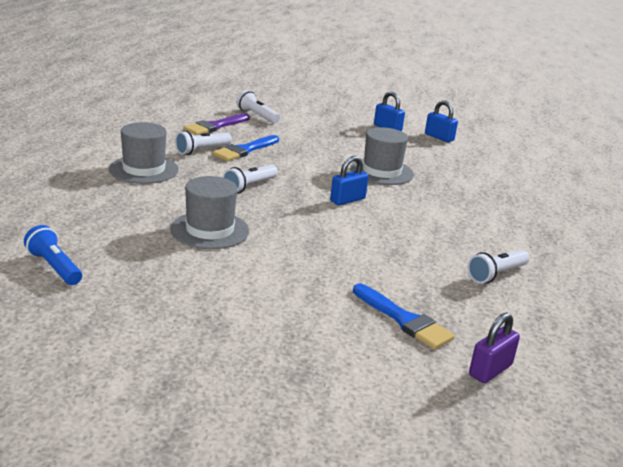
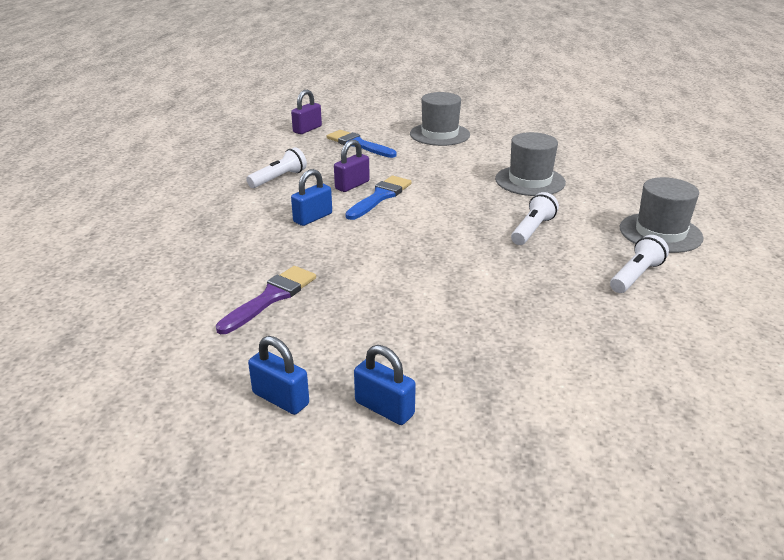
camera: 175 degrees right, 5 degrees up
blue flashlight [24,225,82,285] -> none
purple brush [183,114,250,135] -> purple brush moved to [216,266,316,334]
blue brush [212,135,279,161] -> blue brush moved to [345,176,412,220]
white flashlight [237,90,280,123] -> none
blue padlock [330,156,369,205] -> blue padlock moved to [291,169,332,226]
grey hat [350,127,414,185] -> grey hat moved to [410,92,470,146]
none -> purple padlock [334,140,370,192]

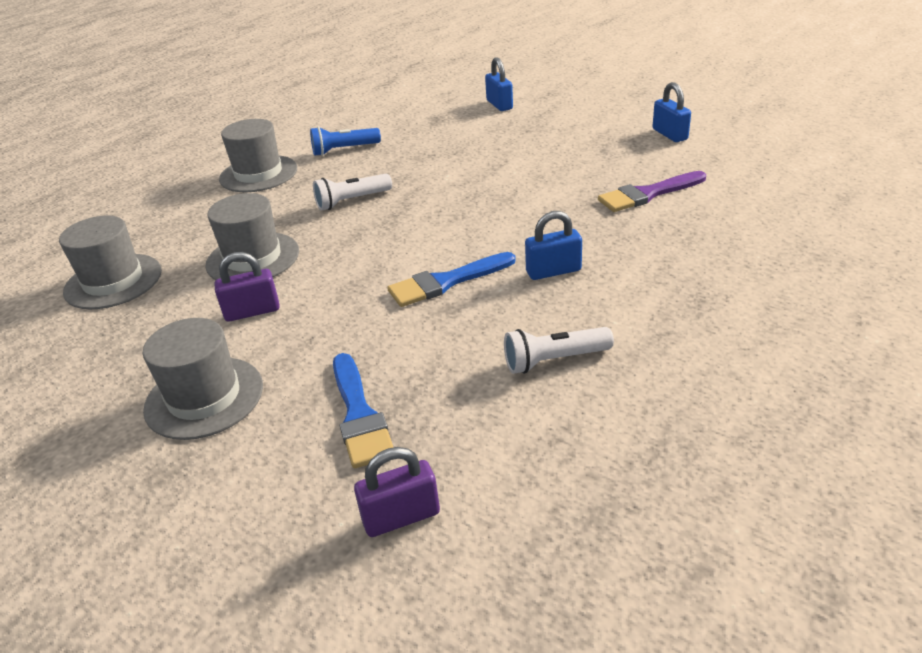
camera: 145 degrees left, 5 degrees up
purple padlock [334,140,370,192] -> purple padlock moved to [214,252,280,322]
blue padlock [354,345,416,425] -> blue padlock moved to [485,57,513,111]
white flashlight [610,235,669,293] -> blue flashlight [310,127,381,156]
none -> grey hat [59,215,162,309]

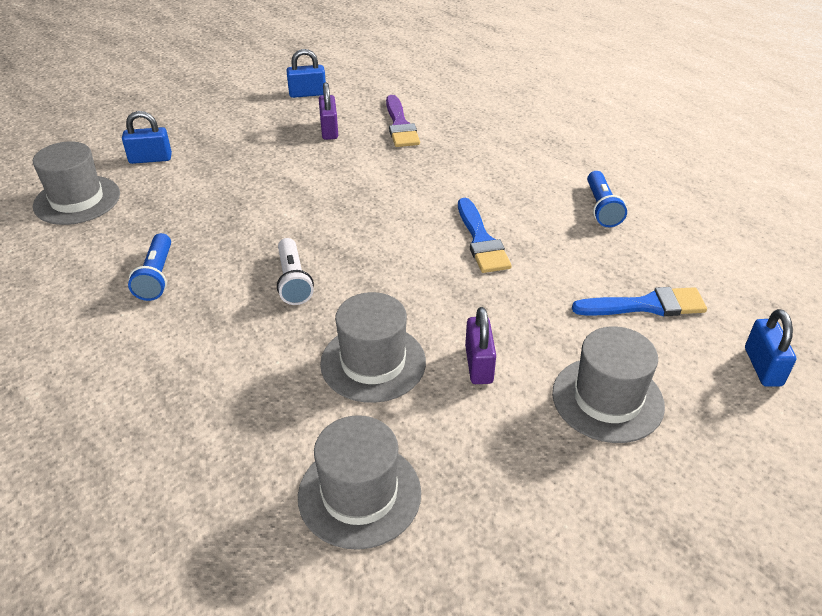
camera: 80 degrees left, 5 degrees up
grey hat [219,119,297,192] -> grey hat moved to [33,141,120,225]
purple padlock [354,447,440,537] -> purple padlock moved to [319,82,338,140]
white flashlight [504,327,614,374] -> blue flashlight [587,171,627,227]
blue padlock [525,211,582,280] -> blue padlock moved to [745,309,796,387]

